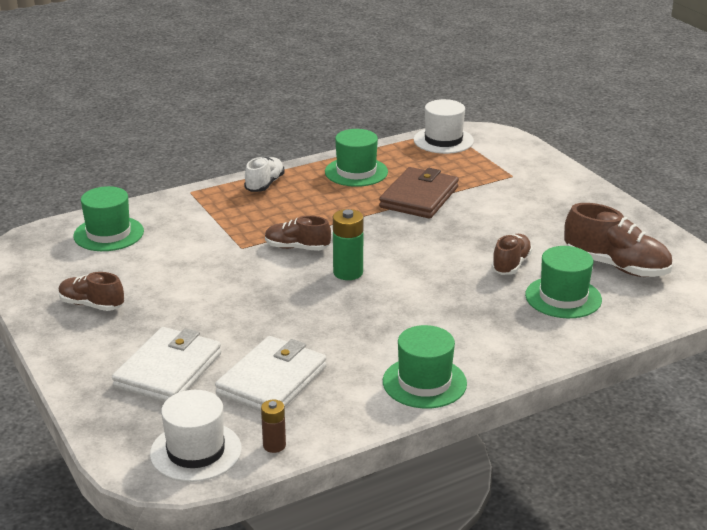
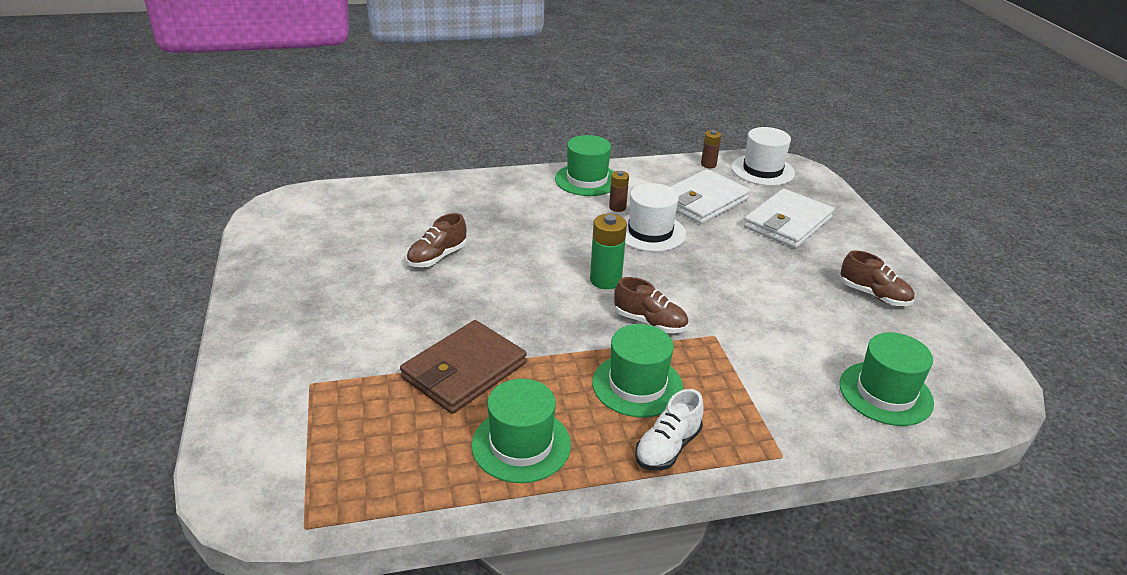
camera: 165 degrees left, 5 degrees up
white hat [414,99,474,154] -> white hat moved to [623,183,686,252]
green hat [525,246,602,318] -> green hat moved to [592,324,683,418]
brown shoe [564,203,672,277] -> none
none -> brown battery [609,171,629,212]

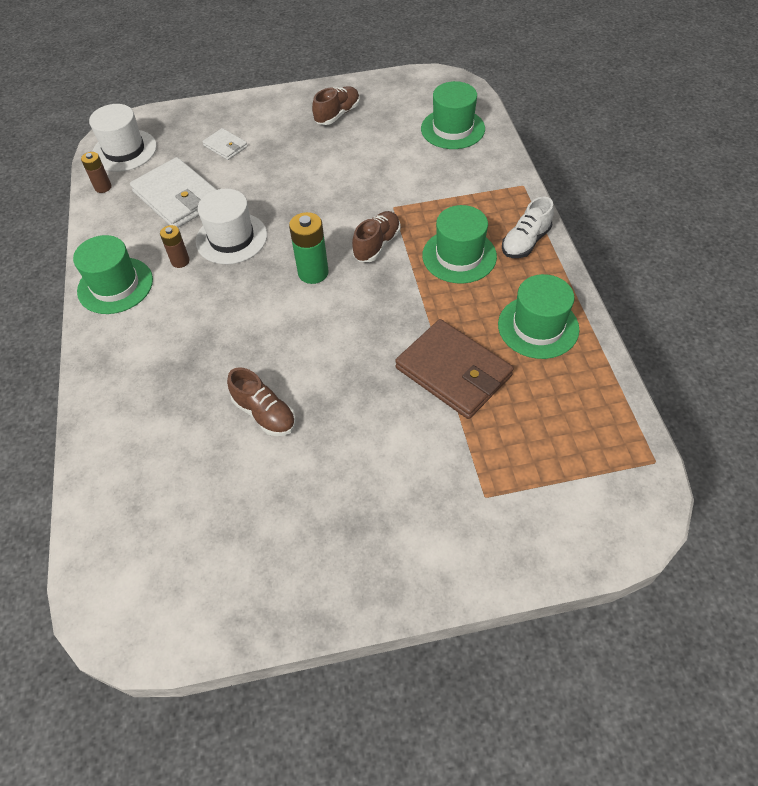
camera: 85 degrees left, 20 degrees up
white shoe [635,389,704,471] -> white shoe turned 90 degrees clockwise [502,197,554,258]
white wallet [744,189,834,248] -> white wallet [202,128,248,160], size x0.50

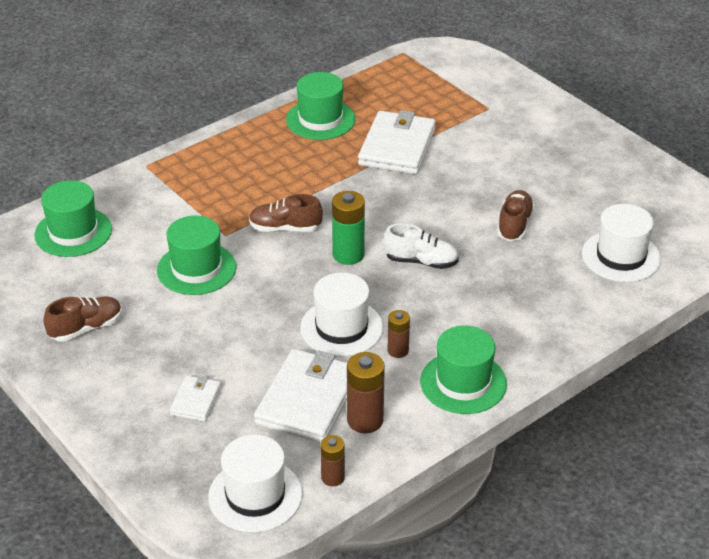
camera: 120 degrees left, 15 degrees down
brown shoe [312,86,360,125] -> brown shoe turned 135 degrees clockwise [43,297,122,342]
brown wallet [395,319,514,419] -> white wallet [358,110,436,174]
green hat [422,205,497,283] -> green hat moved to [157,216,236,295]
white shoe [502,197,554,258] -> white shoe moved to [383,223,459,269]
none -> brown battery [347,352,385,433]
none -> white hat [582,204,661,282]

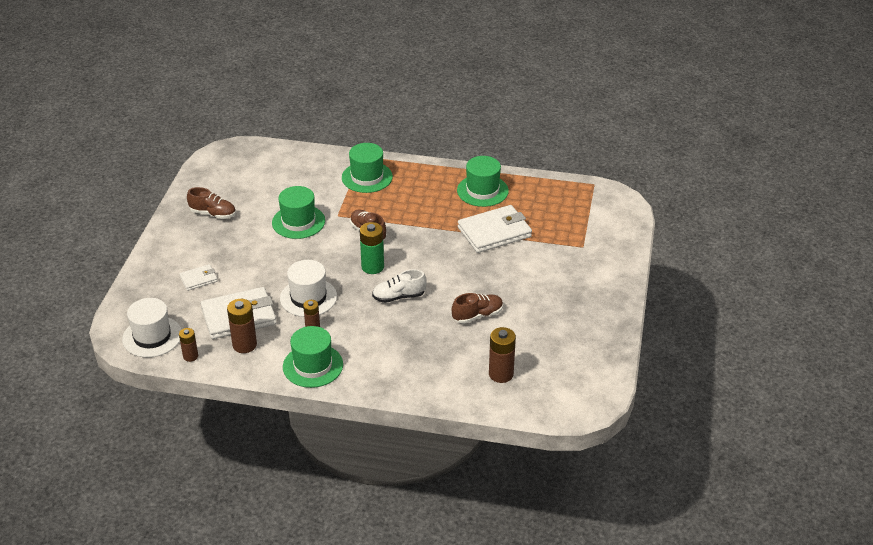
camera: 50 degrees right, 0 degrees up
green hat [34,180,112,257] -> green hat moved to [342,143,393,193]
white shoe [383,223,459,269] -> white shoe turned 105 degrees clockwise [372,269,427,303]
white hat [582,204,661,282] -> brown battery [489,327,516,383]

